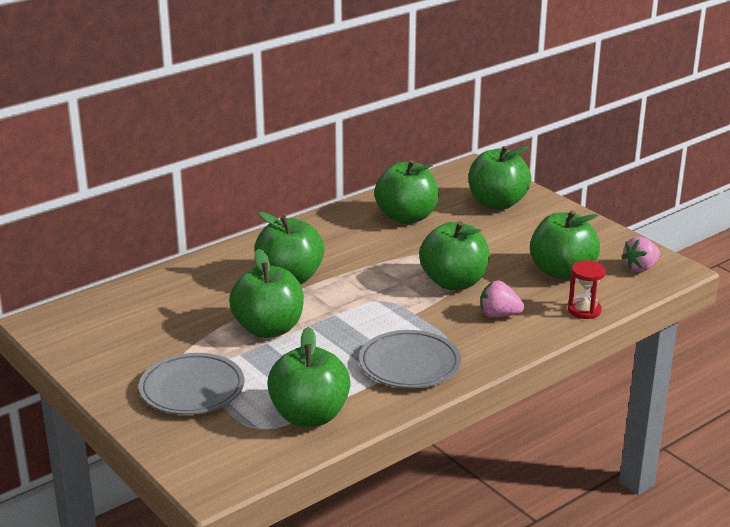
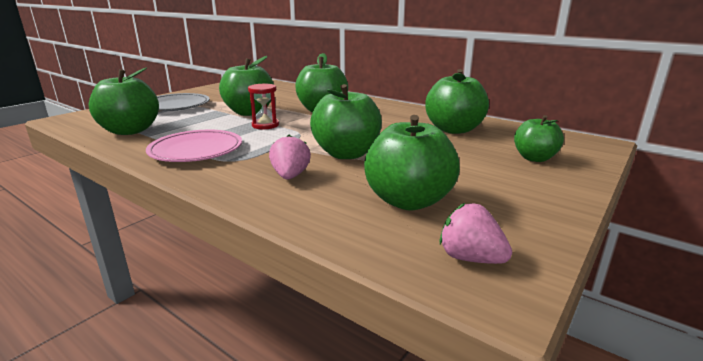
camera: 75 degrees right, 5 degrees down
grey plate [359,330,461,388] -> pink plate [146,130,242,162]
green apple [469,146,531,210] -> green apple [514,115,564,162], size x0.63
red hourglass [568,260,606,319] -> red hourglass moved to [248,83,279,129]

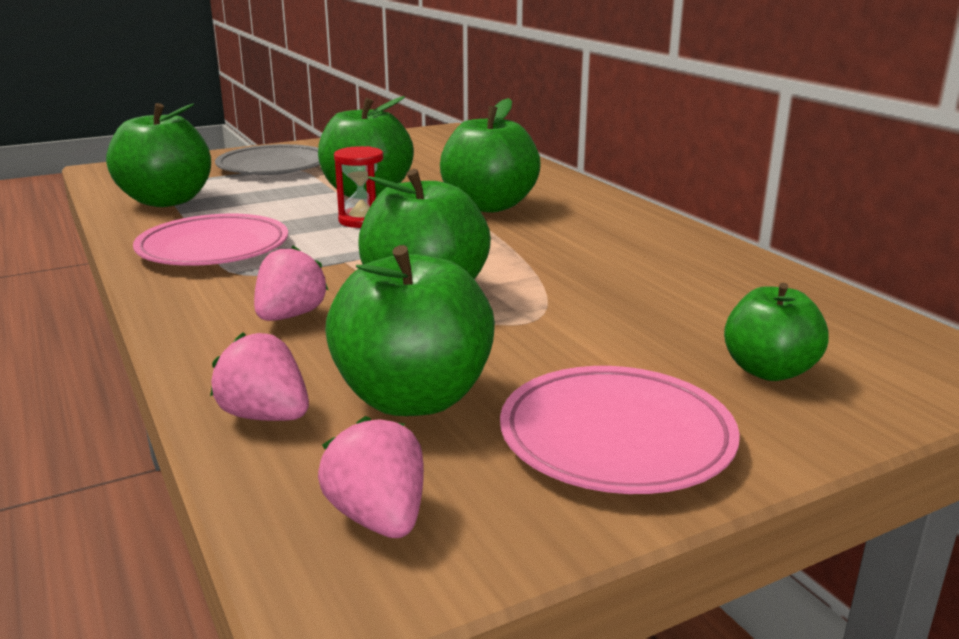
camera: 25 degrees right, 0 degrees up
green apple [425,69,489,134] -> none
none -> pink strawberry [210,332,309,421]
none -> pink plate [500,366,740,494]

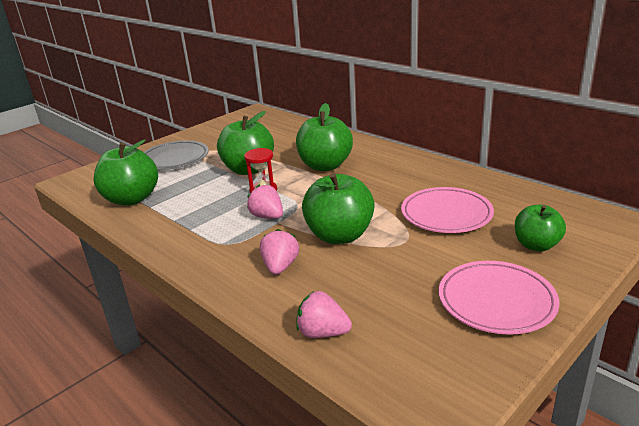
camera: 15 degrees left, 5 degrees up
pink plate [133,214,288,266] -> pink plate moved to [401,187,494,233]
pink strawberry [318,416,424,538] -> pink strawberry moved to [247,185,283,219]
green apple [325,245,495,416] -> none

